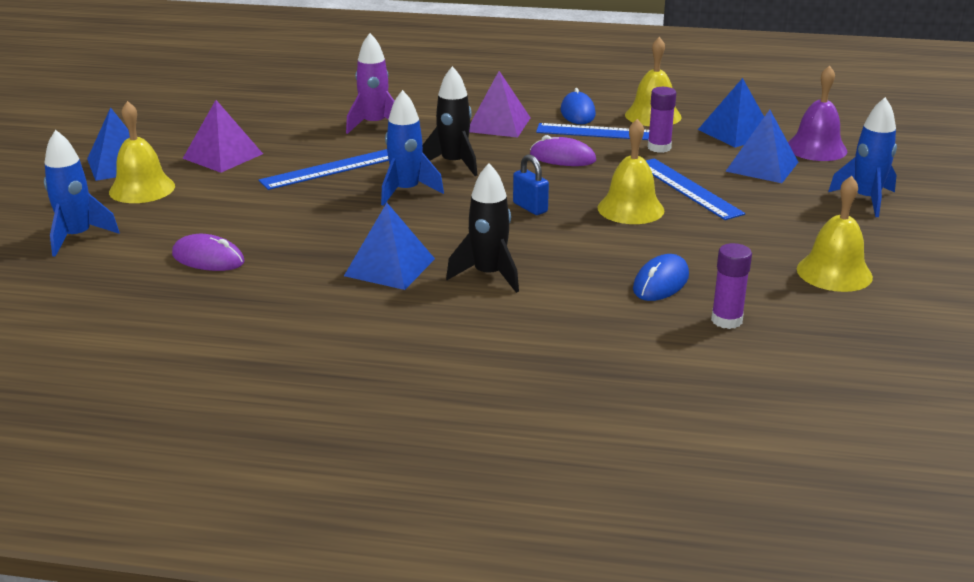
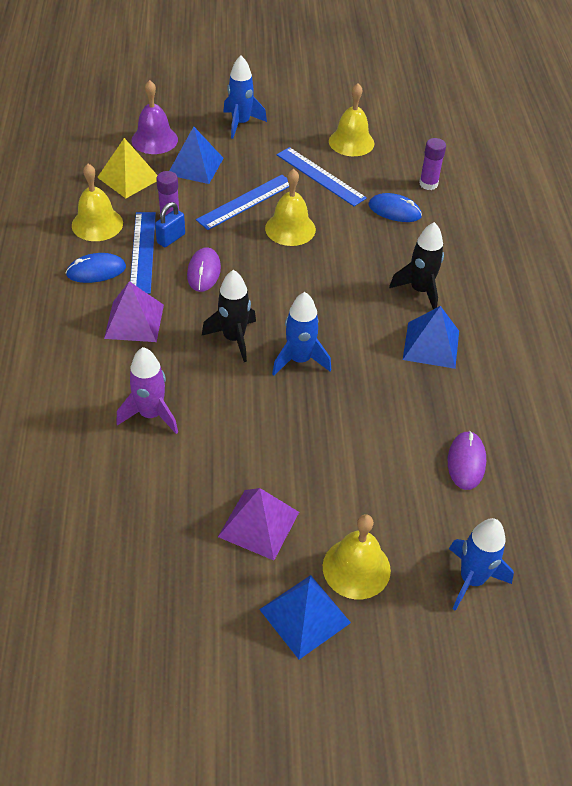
camera: 105 degrees left, 20 degrees up
blue ruler [258,149,389,190] -> blue ruler moved to [277,147,367,206]
blue padlock [513,154,549,215] -> blue padlock moved to [155,202,185,247]
blue pyramid [698,78,764,148] -> yellow pyramid [97,138,157,198]

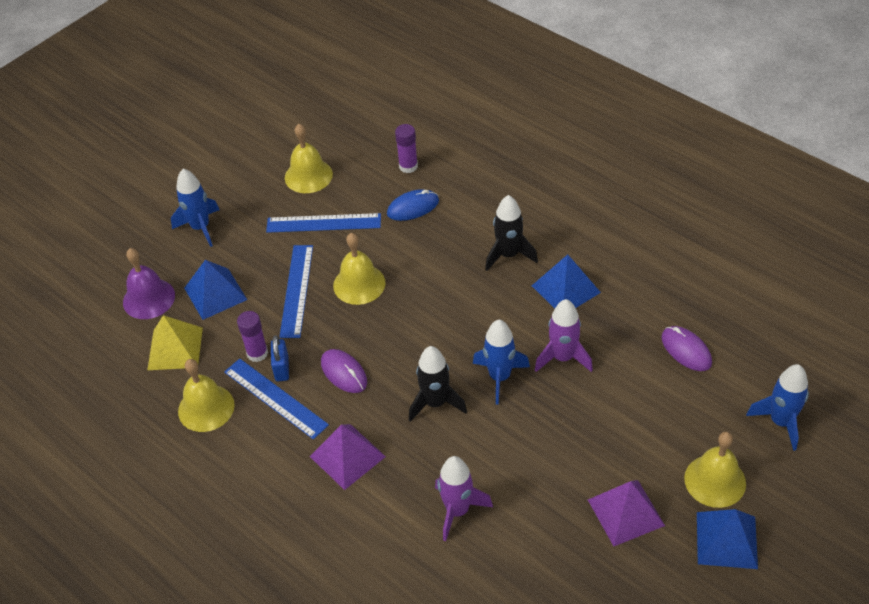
camera: 40 degrees left, 0 degrees up
blue mouse [66,253,126,283] -> none
none -> purple rocket [535,299,593,372]

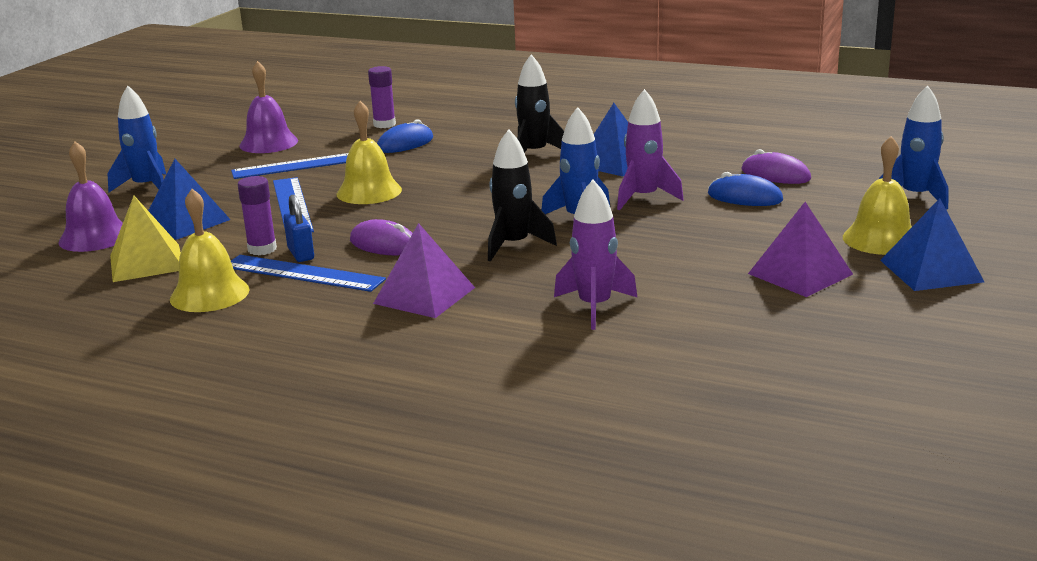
camera: 20 degrees left, 25 degrees down
yellow bell [285,124,333,193] -> purple bell [239,61,298,153]
none -> blue mouse [708,172,783,206]

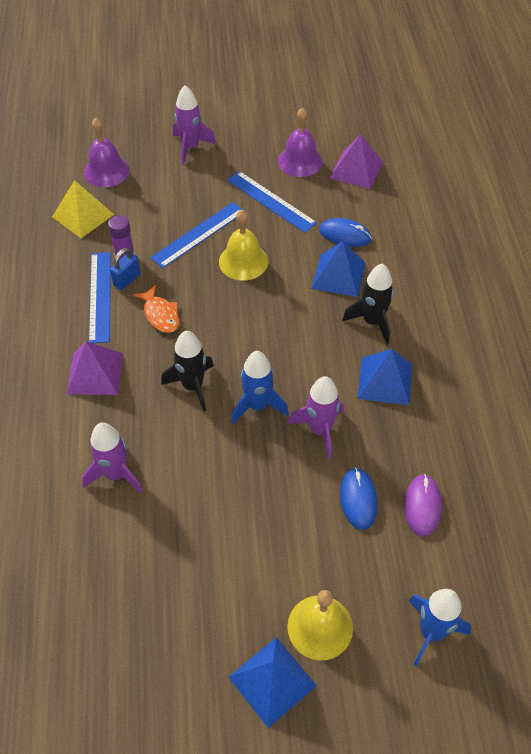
camera: 60 degrees right, 30 degrees up
blue rocket [108,86,166,193] -> purple rocket [173,85,216,165]
blue pyramid [148,159,231,240] -> blue pyramid moved to [311,241,366,297]
yellow bell [170,189,250,312] -> none
purple mouse [350,219,413,255] -> orange fish [133,285,179,333]
purple glue stick [368,66,396,128] -> none
purple pyramid [748,202,853,297] -> purple pyramid moved to [330,134,383,189]

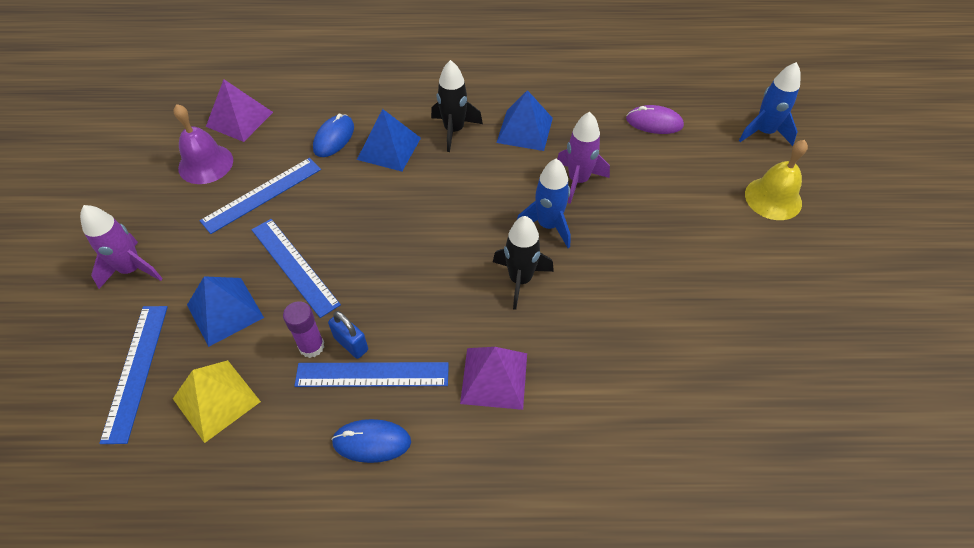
camera: 85 degrees left, 0 degrees up
purple rocket [82,423,143,494] -> none
purple bell [84,118,130,187] -> blue ruler [99,306,168,444]
orange fish [133,285,179,333] -> none
yellow bell [219,210,268,281] -> none
blue pyramid [229,637,317,728] -> blue pyramid moved to [187,276,264,347]
blue mouse [340,467,378,530] -> blue mouse moved to [331,419,411,463]

